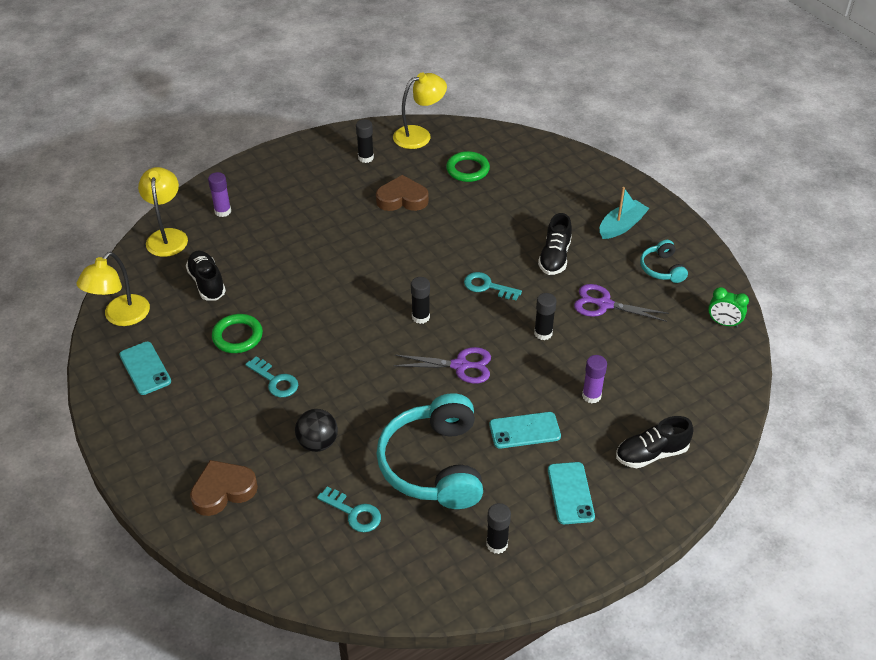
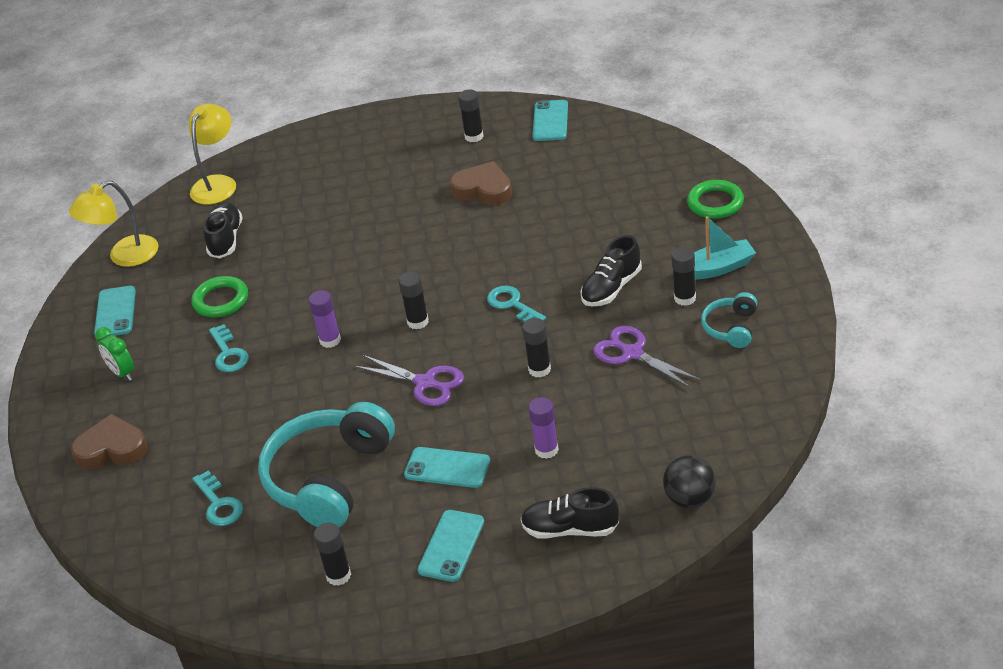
camera: 30 degrees right, 5 degrees down
purple glue stick [208,172,231,217] -> purple glue stick moved to [309,290,341,348]
black ball [295,409,338,452] -> black ball moved to [663,455,716,508]
yellow lamp [393,73,447,149] -> turquoise phone [532,100,568,141]
green ring [446,151,490,182] -> green ring moved to [687,180,744,219]
green clock [708,287,749,328] -> green clock moved to [95,327,134,381]
none -> black glue stick [671,247,696,306]

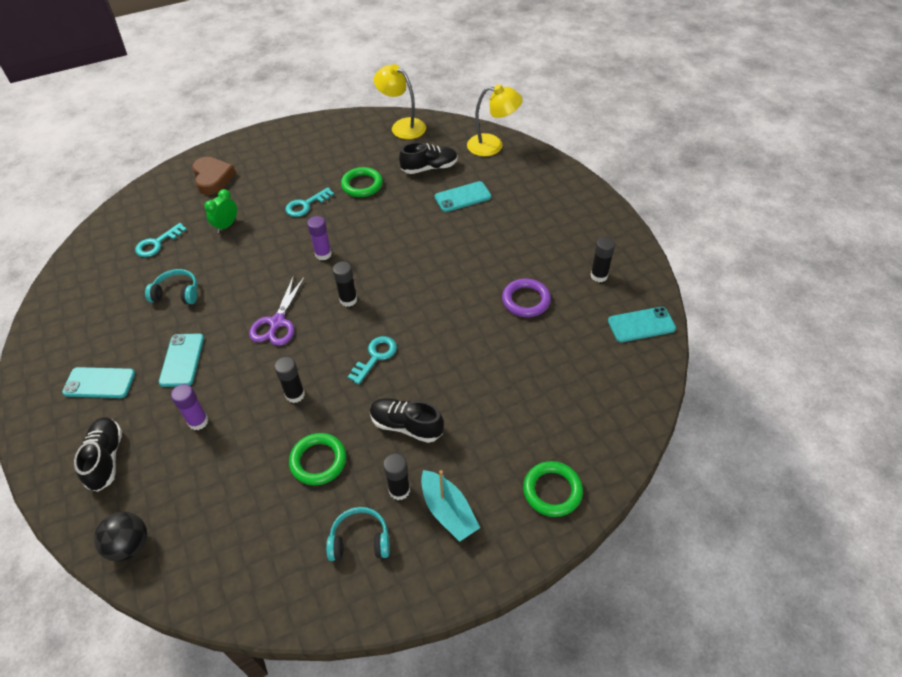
camera: 70 degrees right, 10 degrees up
turquoise phone [94,286,136,336] -> turquoise phone moved to [435,181,491,212]
green clock [95,327,134,381] -> green clock moved to [204,189,237,233]
turquoise headphones [258,402,395,528] -> turquoise headphones [145,269,197,304], size x0.48
black glue stick [314,523,351,586] -> none
brown heart [450,161,512,205] -> purple ring [502,278,551,317]
purple scissors [593,326,702,389] -> green ring [289,433,346,485]

